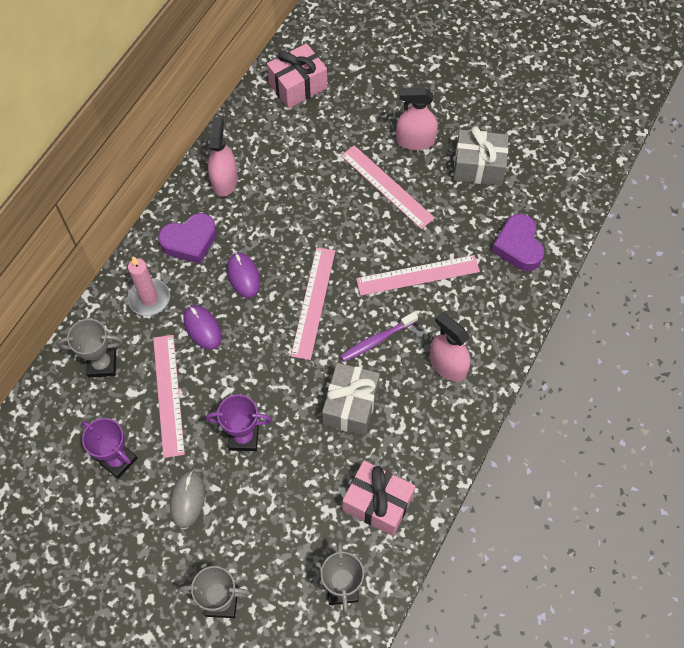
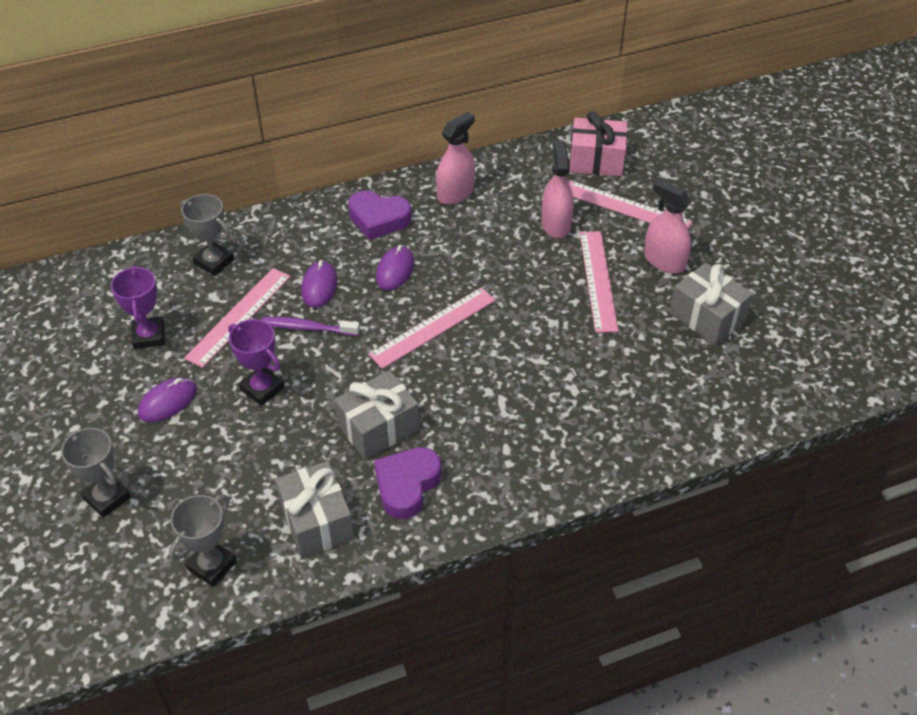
camera: 40 degrees right, 15 degrees down
pink candle [127,256,170,316] -> none
grey mouse [170,470,205,528] -> purple mouse [138,377,197,422]
purple toothbrush [340,312,418,362] -> purple toothbrush moved to [262,317,360,336]
pink gift [343,461,415,536] -> grey gift [275,461,354,558]
pink ruler [356,255,480,296] -> pink ruler moved to [569,181,692,229]
pink spray bottle [430,312,471,382] -> pink spray bottle moved to [541,140,574,238]
purple heart [491,214,544,271] -> purple heart moved to [374,447,441,519]

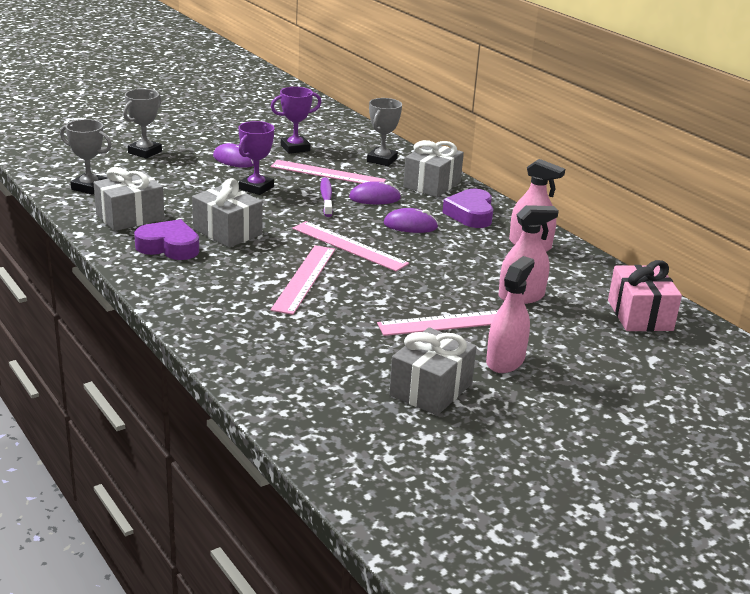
camera: 75 degrees right, 20 degrees down
pink ruler [569,181,692,229] -> pink ruler moved to [271,245,335,315]
none -> grey gift [403,140,464,197]

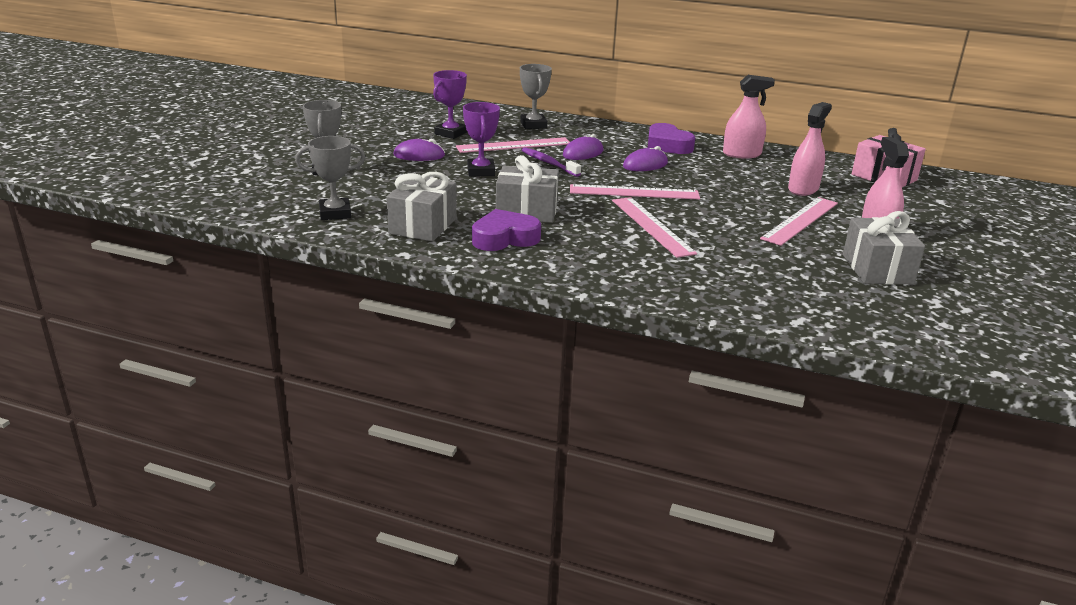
camera: 35 degrees left, 0 degrees up
grey gift [403,140,464,197] -> none

